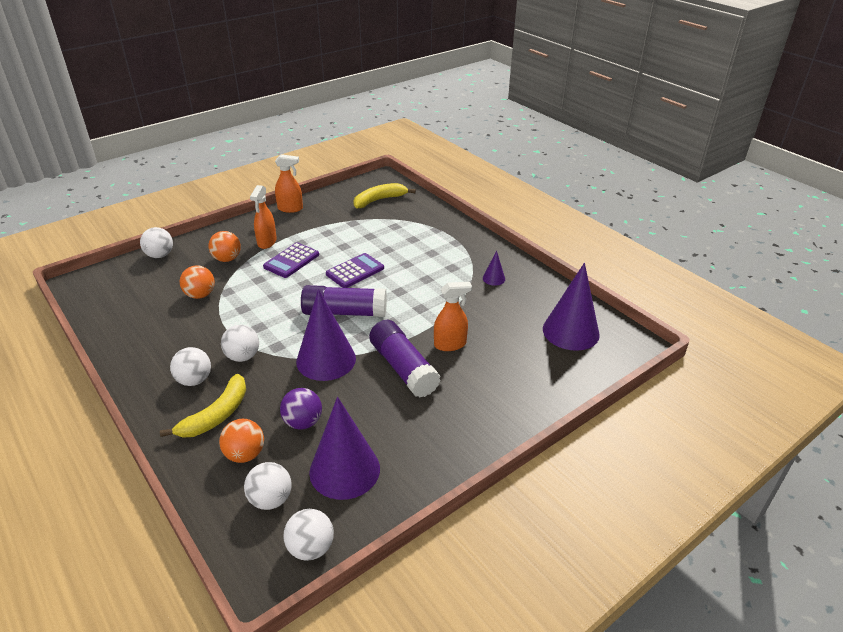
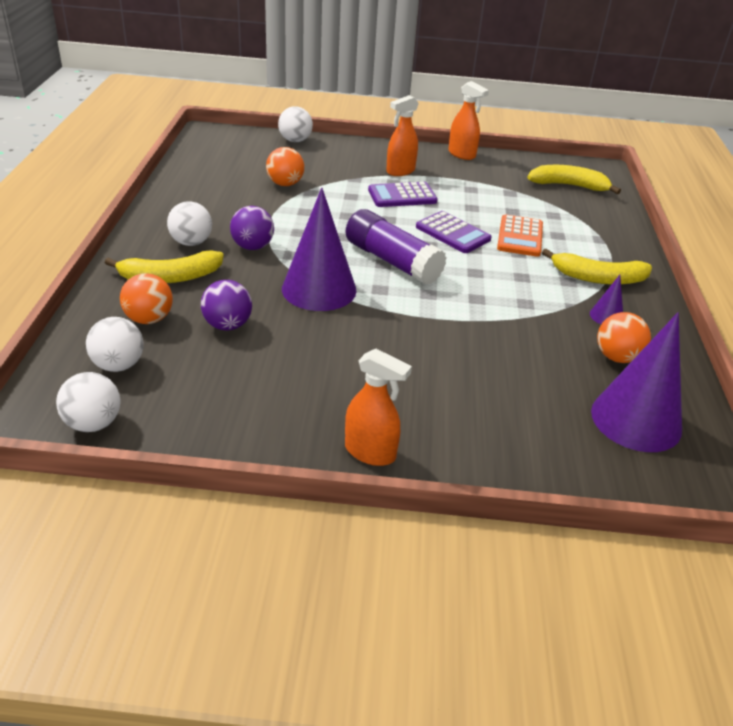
camera: 40 degrees right, 0 degrees up
orange ball [208,231,241,262] -> orange ball moved to [597,312,651,363]
white ball [221,325,259,362] -> purple ball [230,206,274,250]
purple cone [309,397,380,500] -> none
purple calculator [326,253,384,288] -> purple calculator turned 45 degrees clockwise [416,211,492,253]
purple glue stick [369,320,441,398] -> none
orange spray bottle [434,282,472,351] -> orange spray bottle moved to [345,349,412,466]
none -> orange calculator [497,214,543,257]
none -> yellow banana [542,248,652,285]

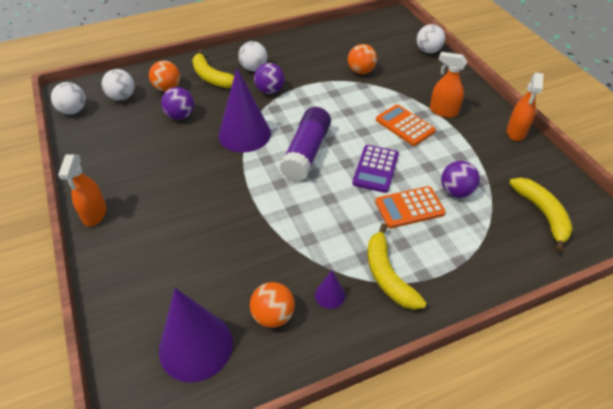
camera: 65 degrees right, 10 degrees up
purple calculator [368,182,438,207] -> orange calculator [376,104,436,146]
none -> purple ball [441,161,480,198]

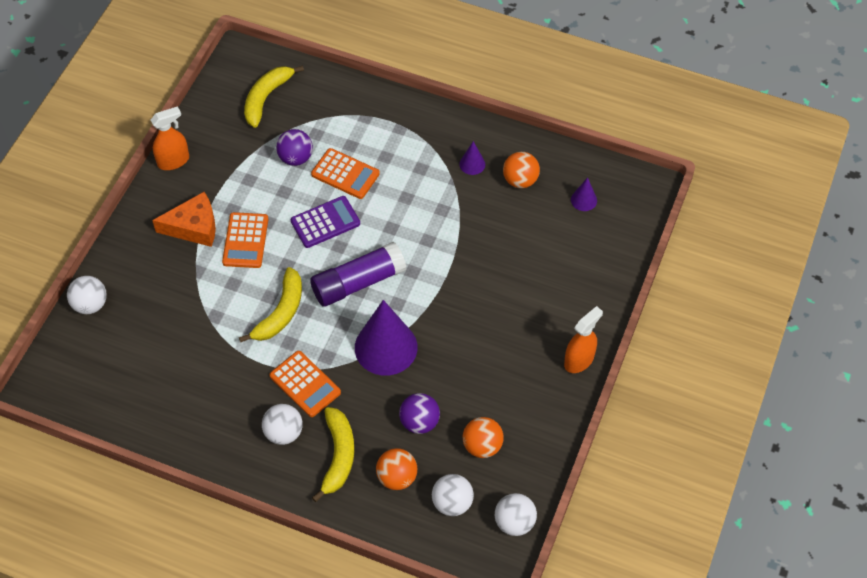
camera: 135 degrees left, 10 degrees up
purple cone [159,288,233,382] -> purple cone [571,177,597,211], size x0.45
purple ball [254,63,284,94] -> orange calculator [270,351,341,417]
orange ball [348,44,377,74] -> orange ball moved to [463,417,504,458]
yellow banana [367,223,426,310] -> yellow banana moved to [239,267,302,342]
orange spray bottle [430,52,467,118] -> orange cheese [152,192,216,247]

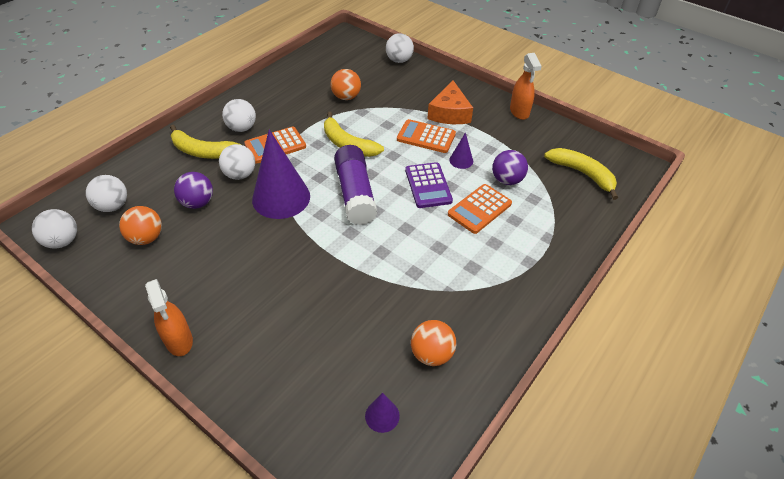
camera: 105 degrees right, 10 degrees down
orange ball [376,448,417,490] -> orange ball moved to [330,69,361,100]
purple cone [459,141,485,175] -> purple cone moved to [449,132,473,169]
none -> white ball [219,144,255,180]

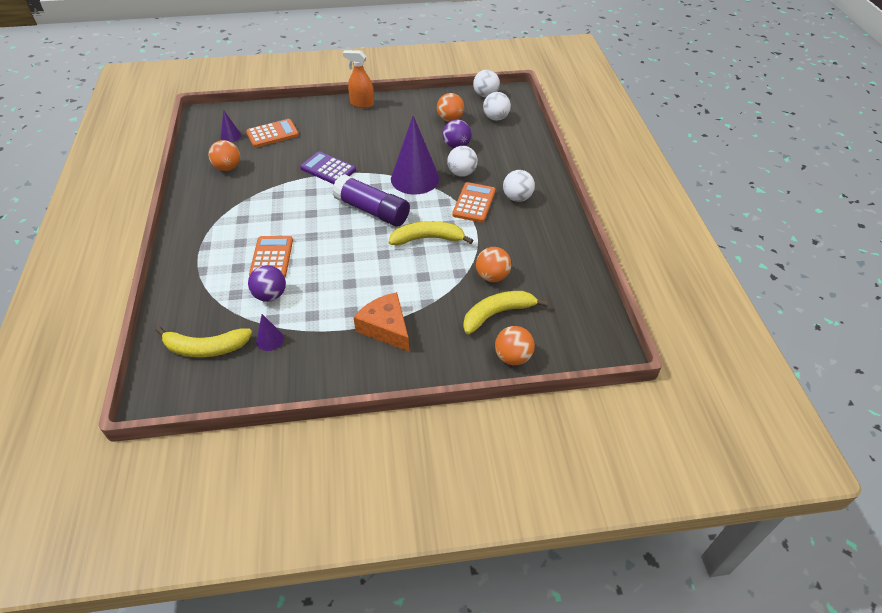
camera: 135 degrees right, 0 degrees up
yellow banana [170,125,241,159] -> yellow banana moved to [463,291,548,334]
white ball [386,33,414,63] -> orange ball [495,326,535,365]
orange calculator [397,119,456,153] -> orange calculator moved to [246,119,299,147]
purple calculator [405,162,453,208] -> purple calculator moved to [300,151,356,184]
purple cone [449,132,473,169] -> purple cone moved to [256,314,284,351]
orange spray bottle [510,53,542,120] -> none

